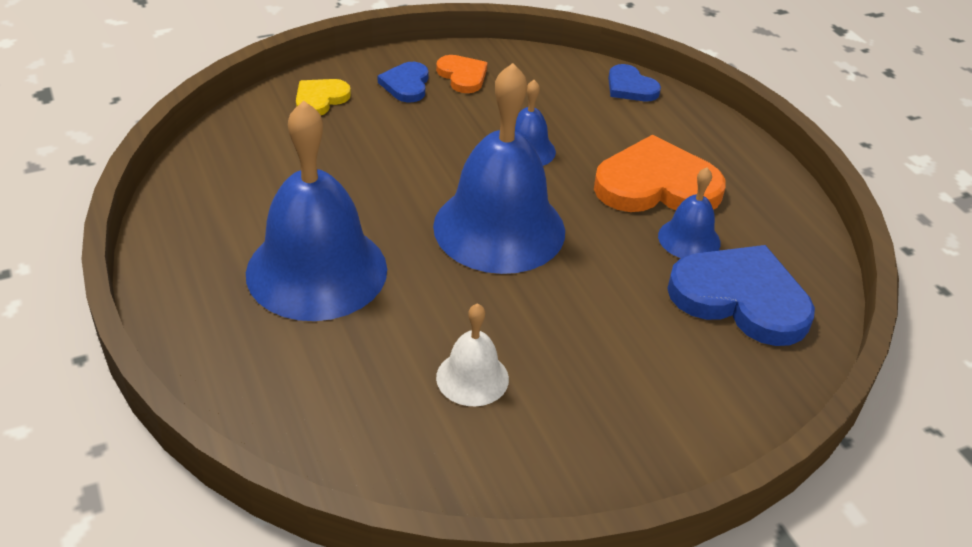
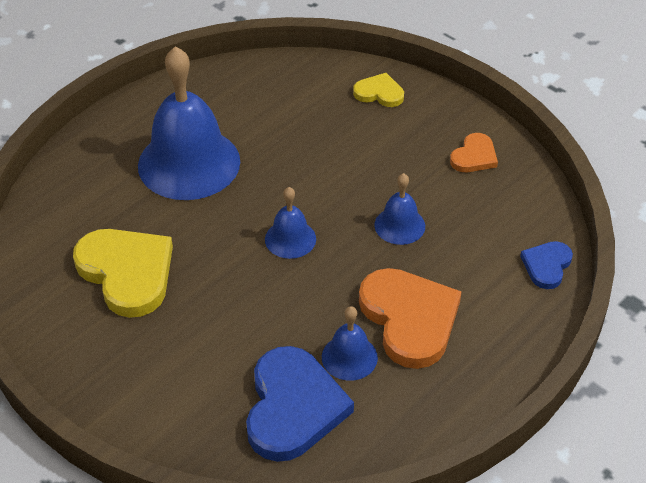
camera: 70 degrees right, 5 degrees up
blue heart [378,62,429,102] -> none
blue bell [433,63,565,274] -> blue bell [265,187,316,259], size x0.47
white bell [436,303,509,407] -> yellow heart [73,229,173,318]

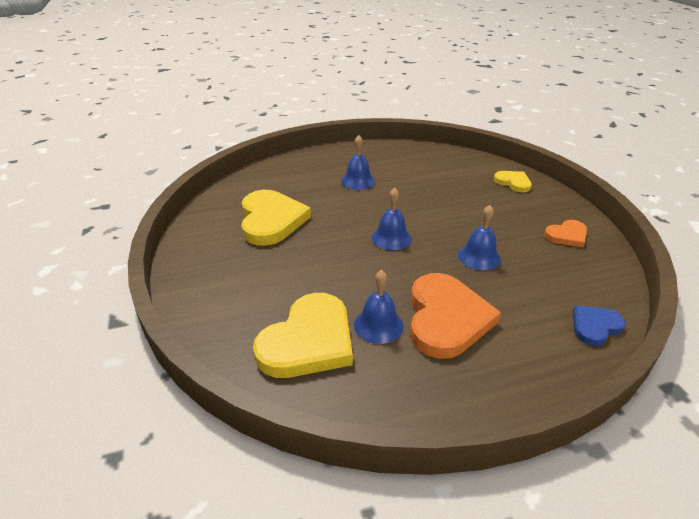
camera: 30 degrees right, 10 degrees down
blue bell [138,46,240,200] -> blue bell [341,135,375,190], size x0.47
blue heart [246,346,354,462] -> yellow heart [253,293,353,378]

